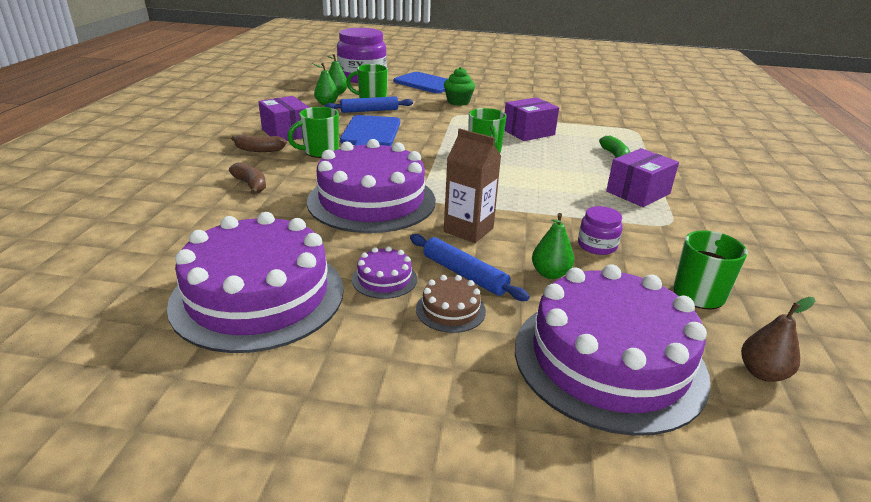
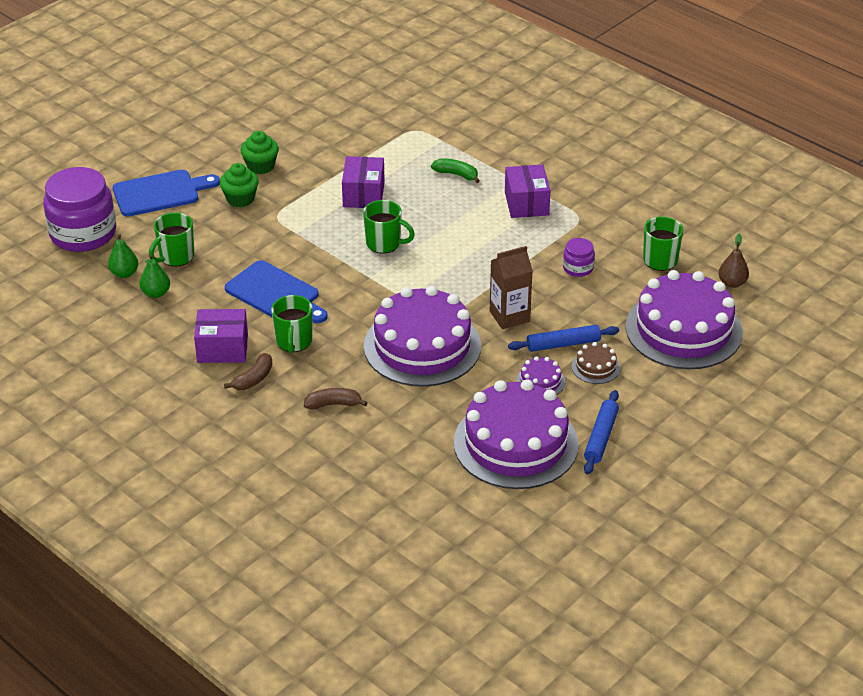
camera: 55 degrees left, 10 degrees up
blue rolling pin [324,96,413,113] -> blue rolling pin moved to [584,390,619,474]
green pear [532,213,574,279] -> none
none -> green cupcake [241,131,279,174]

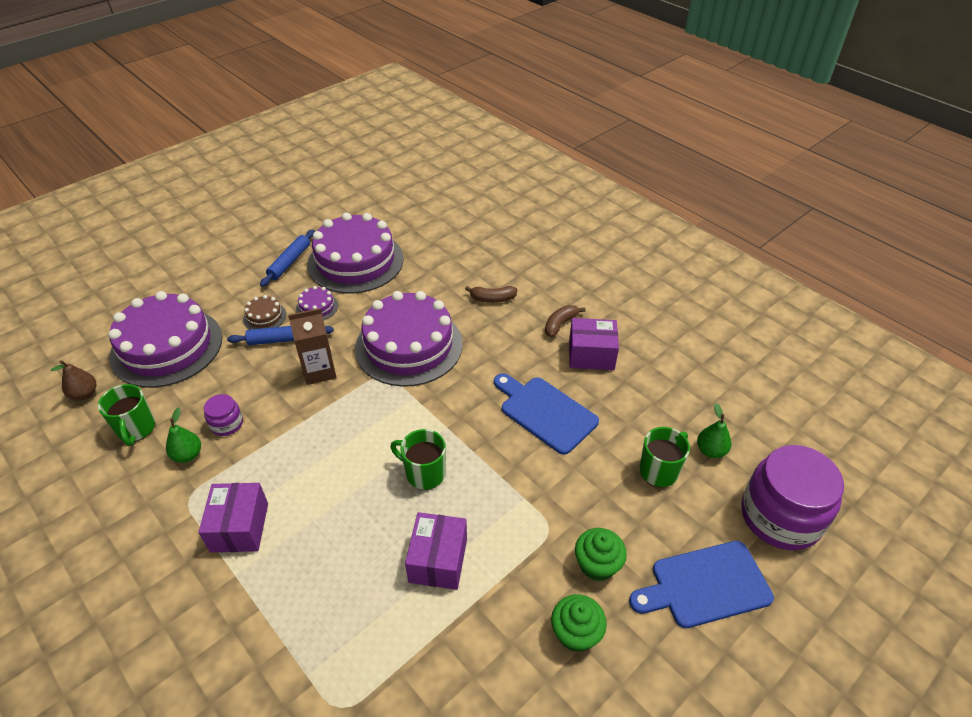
camera: 175 degrees left, 5 degrees up
green pear [140,254,170,298] -> green pear moved to [166,407,201,463]
green mug [271,295,313,353] -> none
green banana [431,159,480,183] -> none

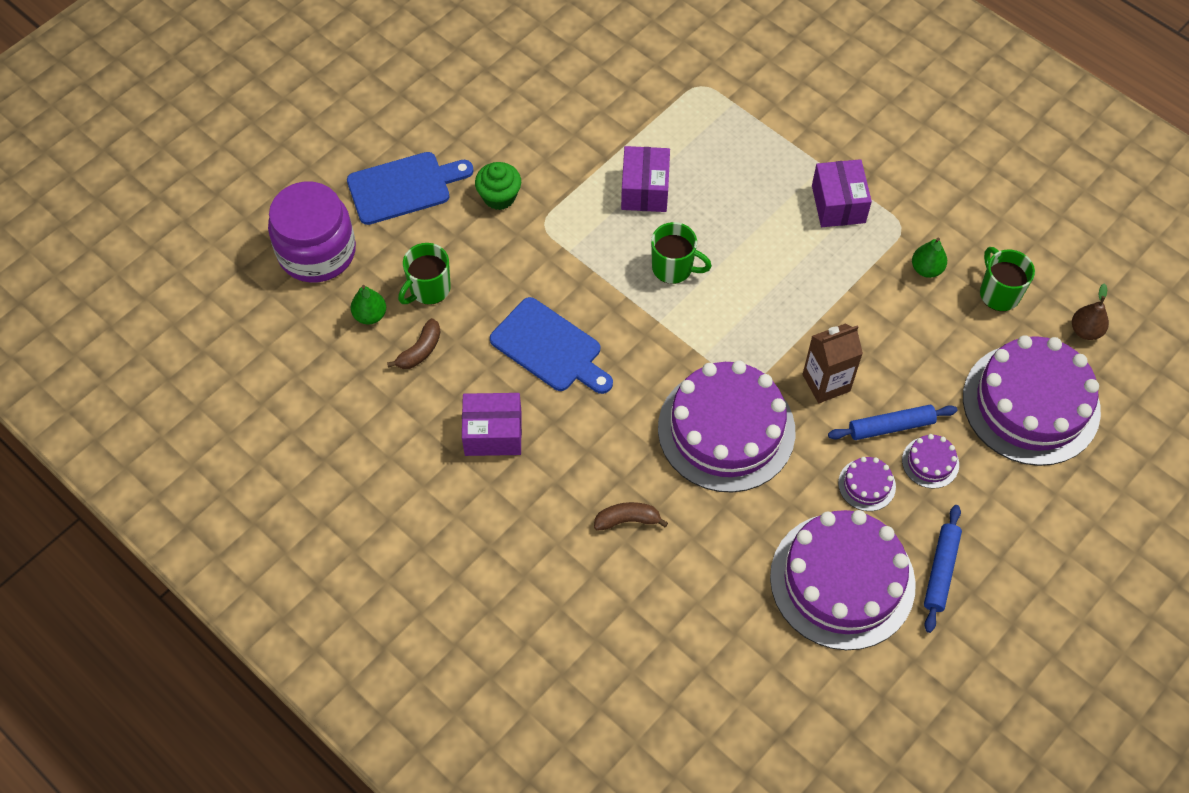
camera: 175 degrees right, 15 degrees up
purple jar [204,394,243,436] -> none
brown cake [243,295,286,330] -> purple cake [902,434,959,489]
brown banana [545,305,585,337] -> brown banana moved to [387,318,441,369]
green cupcake [551,594,607,652] -> none

